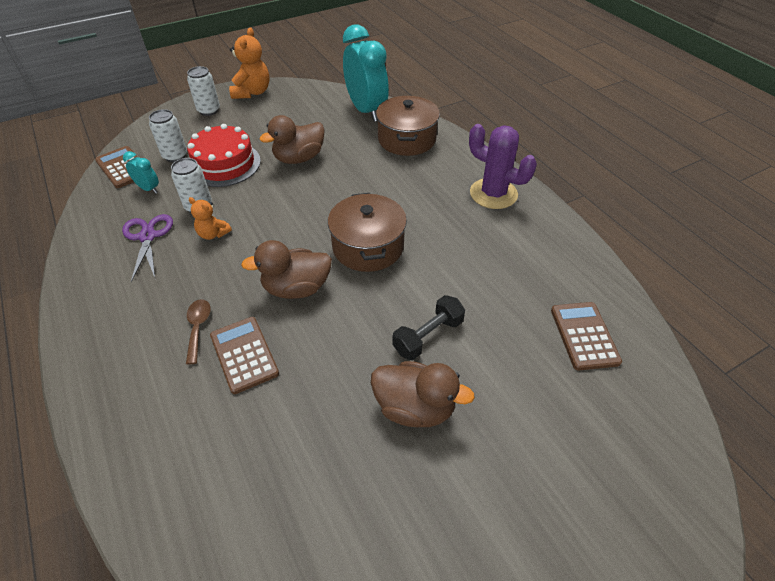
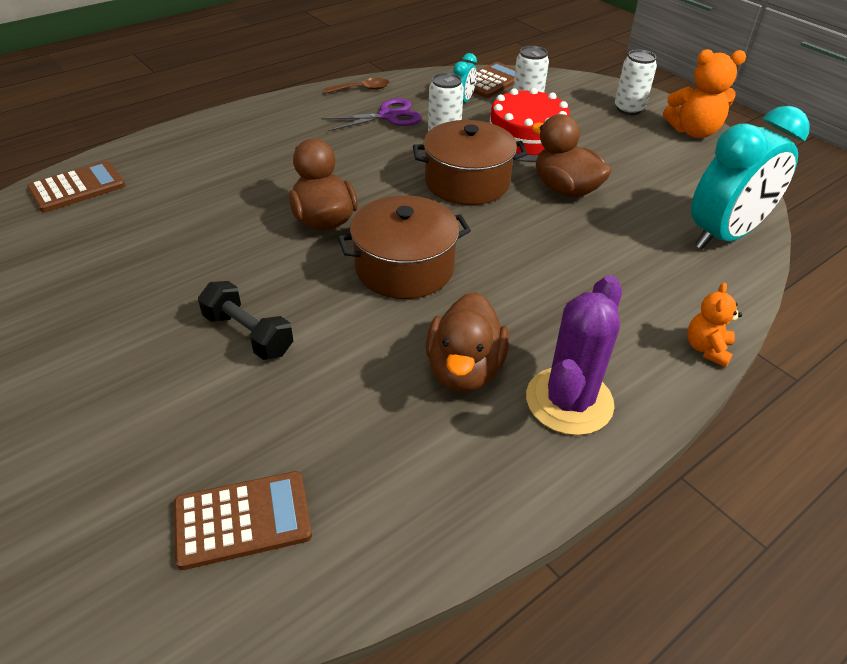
camera: 80 degrees right, 5 degrees down
brown spoon [186,299,211,364] -> brown spoon moved to [324,78,390,94]
orange teddy bear [189,197,232,240] -> orange teddy bear moved to [687,283,742,367]
brown calculator [210,317,279,394] -> brown calculator moved to [27,161,125,212]
brown duck [371,361,475,427] -> brown duck moved to [426,292,509,391]
brown pot [376,96,440,156] -> brown pot moved to [413,120,527,205]

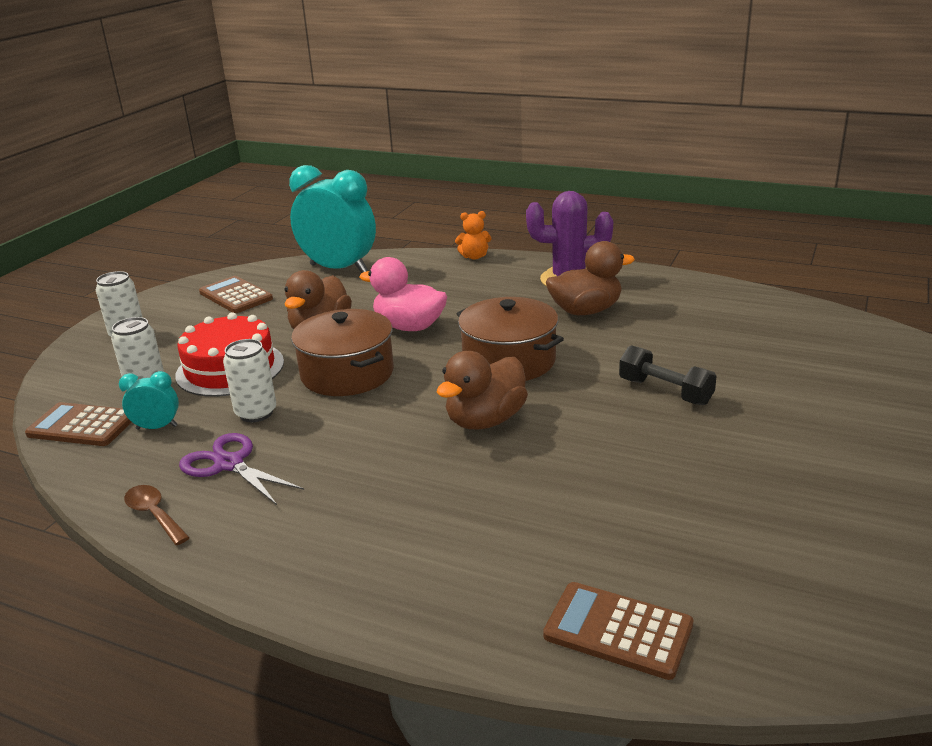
camera: 115 degrees left, 15 degrees down
brown calculator [174,471,312,570] -> brown calculator moved to [199,276,273,313]
black dumbbell [198,281,293,360] -> black dumbbell turned 60 degrees counterclockwise [619,345,717,405]
orange teddy bear [663,49,746,138] -> none
none -> pink duck [359,257,447,331]

